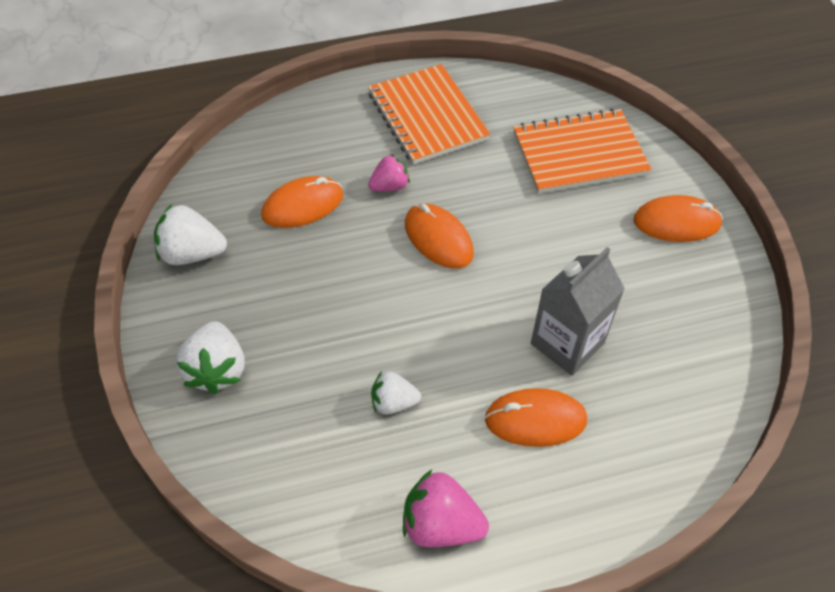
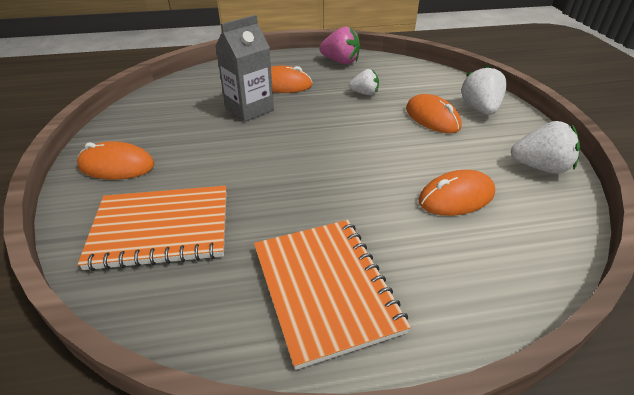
camera: 175 degrees left, 15 degrees down
pink strawberry [368,154,410,191] -> none
orange mouse [405,204,474,269] -> orange mouse moved to [406,94,462,133]

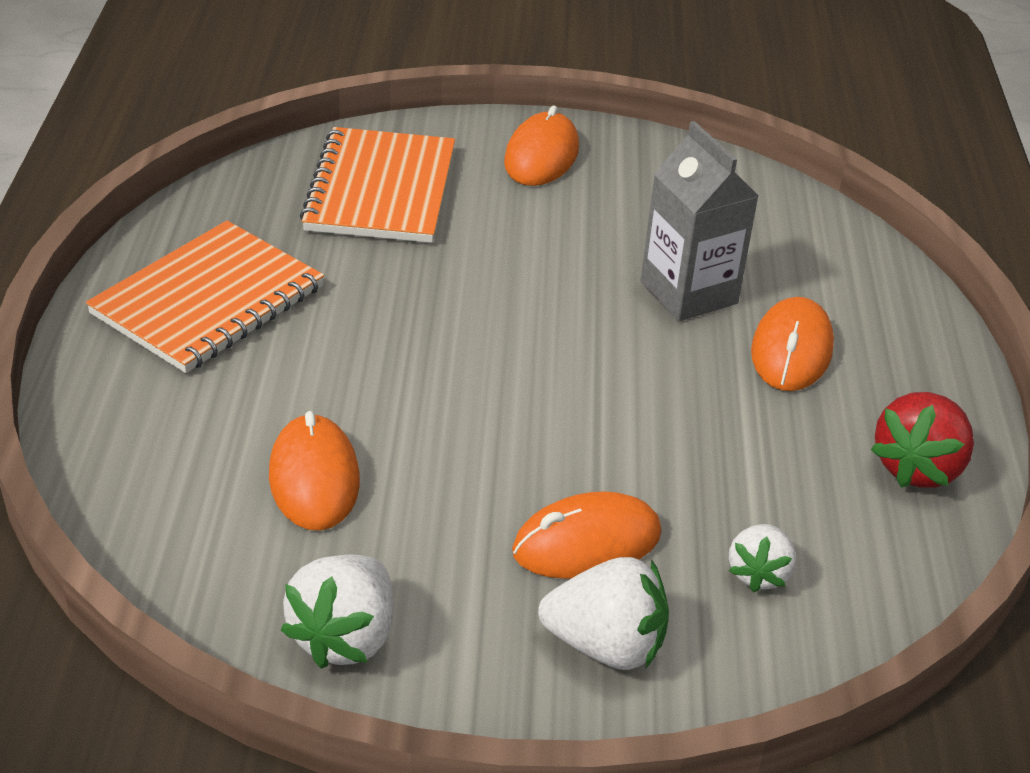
camera: 100 degrees right, 0 degrees up
orange notebook [254,220,411,370] -> orange notebook turned 45 degrees counterclockwise [86,221,324,373]
pink strawberry [319,26,360,65] -> red strawberry [870,392,974,488]
white strawberry [349,69,379,95] -> white strawberry moved to [729,524,796,592]

